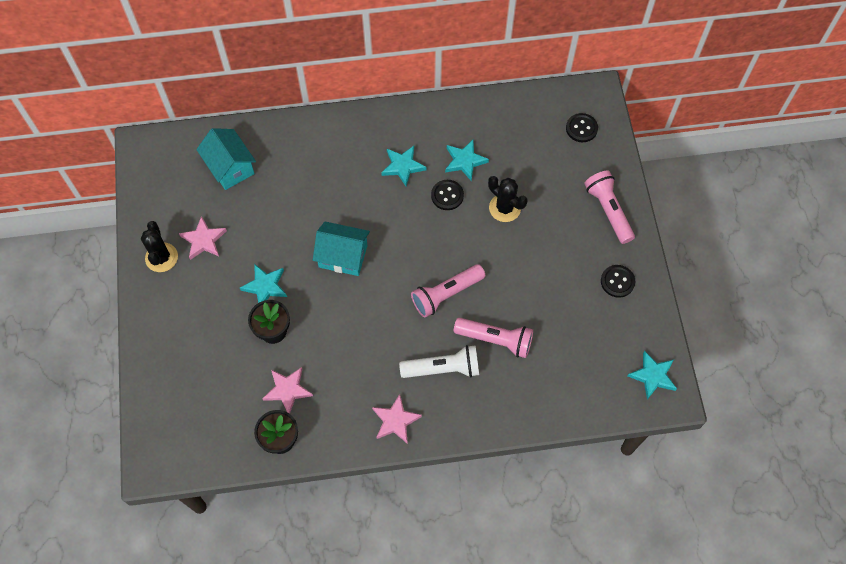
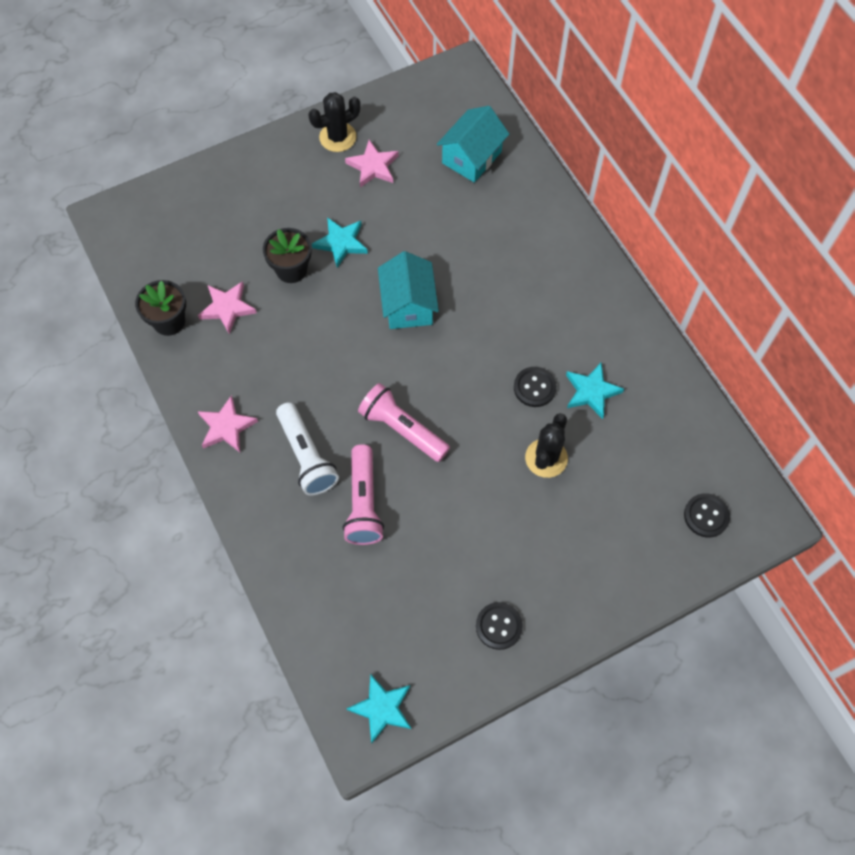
camera: 70 degrees right, 0 degrees up
turquoise star [381,146,426,186] -> none
pink flashlight [584,171,635,244] -> none

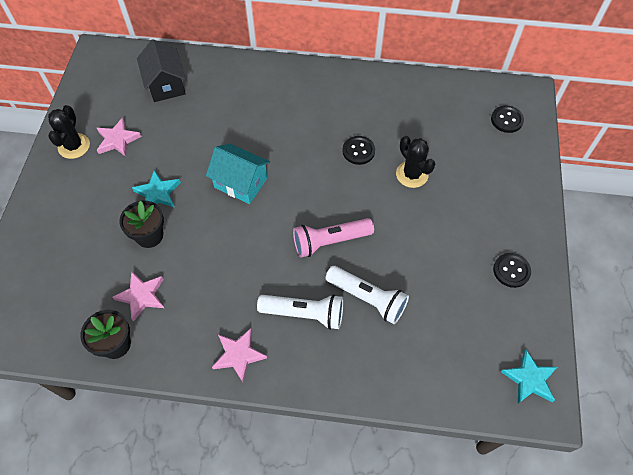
camera: 55 degrees left, 5 degrees down
pink flashlight [343,444,384,545] -> white flashlight [326,266,409,324]
turquoise house [436,106,509,183] -> black house [137,39,186,102]
turquoise star [566,363,624,419] -> none

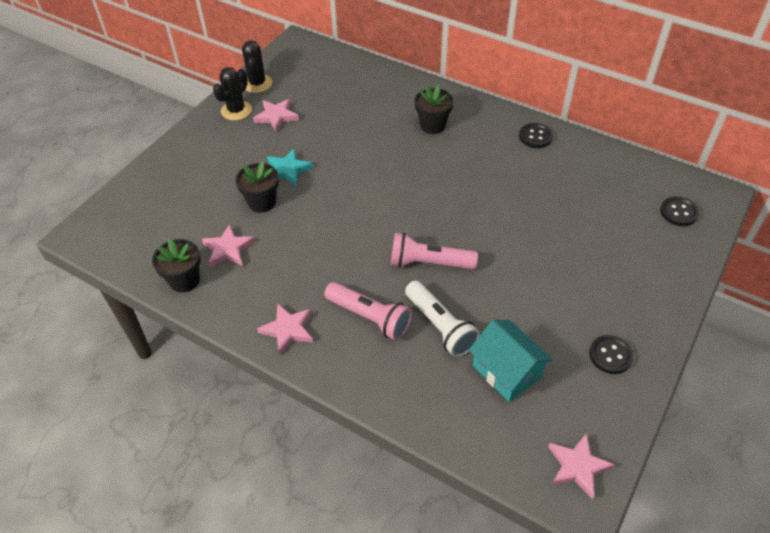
camera: 25 degrees right, 10 degrees down
black house [137,39,186,102] -> none
turquoise house [206,144,270,204] -> turquoise house moved to [469,320,553,402]
white flashlight [257,294,343,330] -> pink flashlight [324,282,412,340]
black button [342,136,375,165] -> black button moved to [519,123,553,148]
black cactus [396,136,435,188] -> black cactus moved to [242,40,272,93]
turquoise star [501,349,557,403] -> pink star [548,433,615,499]
none -> black flower pot [414,84,454,134]

